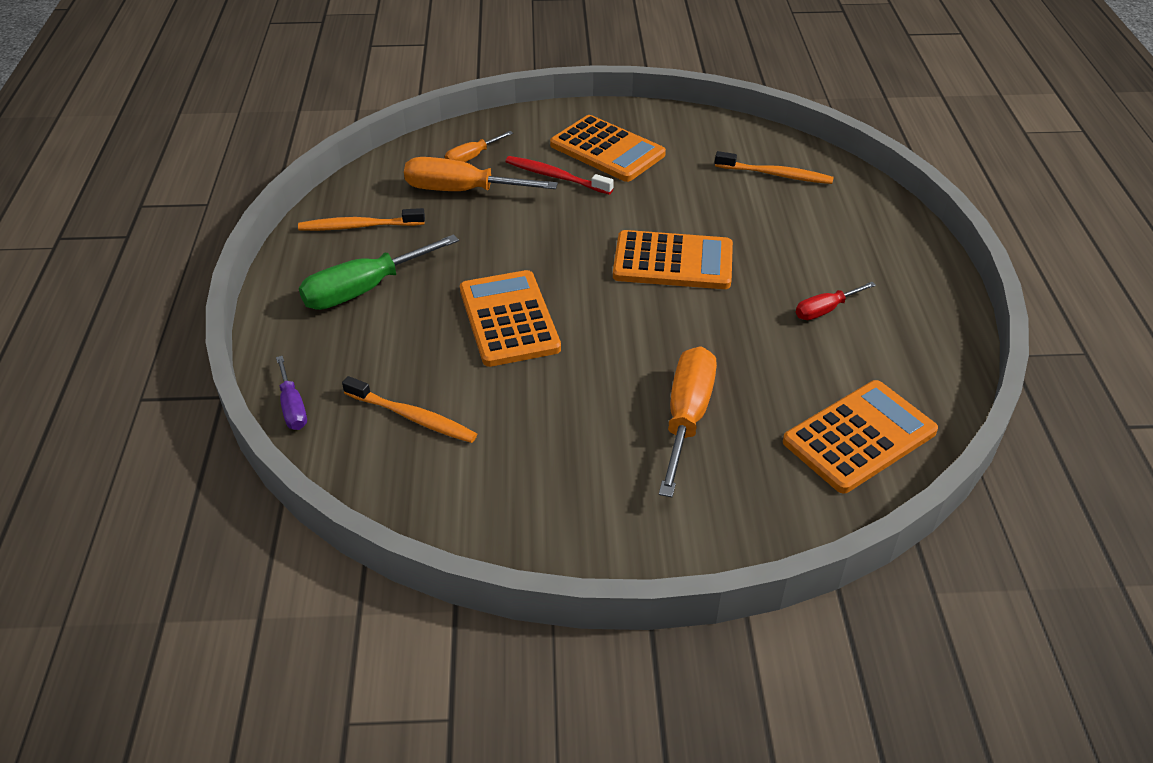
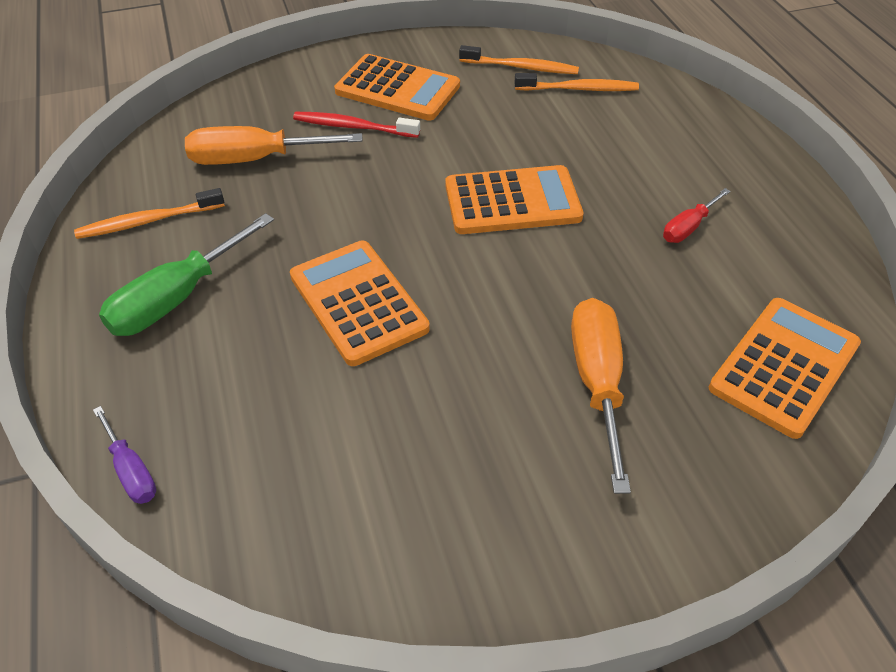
camera: 15 degrees left, 5 degrees up
orange toothbrush [342,376,477,443] -> orange toothbrush moved to [459,45,579,74]
orange screwdriver [445,131,513,162] -> none

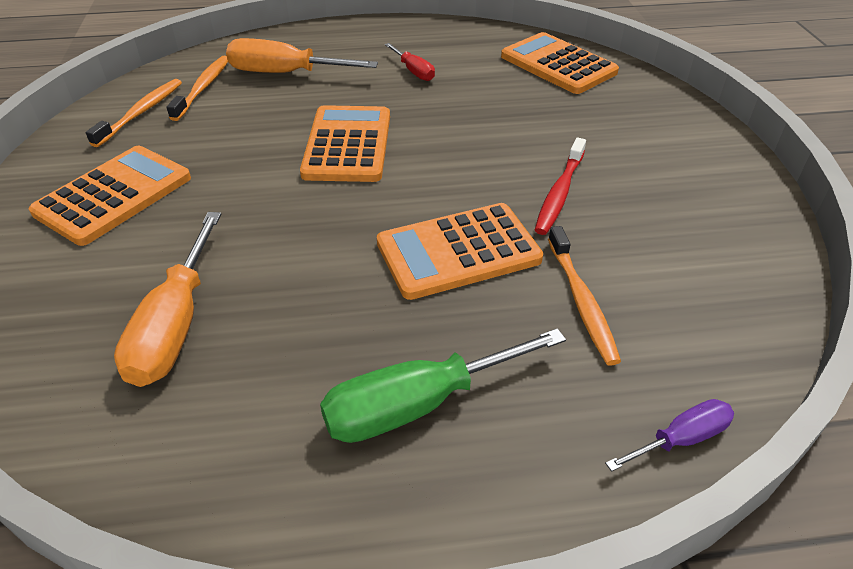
camera: 80 degrees left, 5 degrees down
orange toothbrush [74,188,225,239] -> orange toothbrush moved to [548,226,621,366]
green screwdriver [99,213,274,336] -> green screwdriver turned 105 degrees clockwise [320,328,566,443]
red toothbrush [293,112,420,138] -> red toothbrush moved to [535,138,586,235]
orange screwdriver [571,298,631,494] -> orange screwdriver moved to [226,38,378,73]

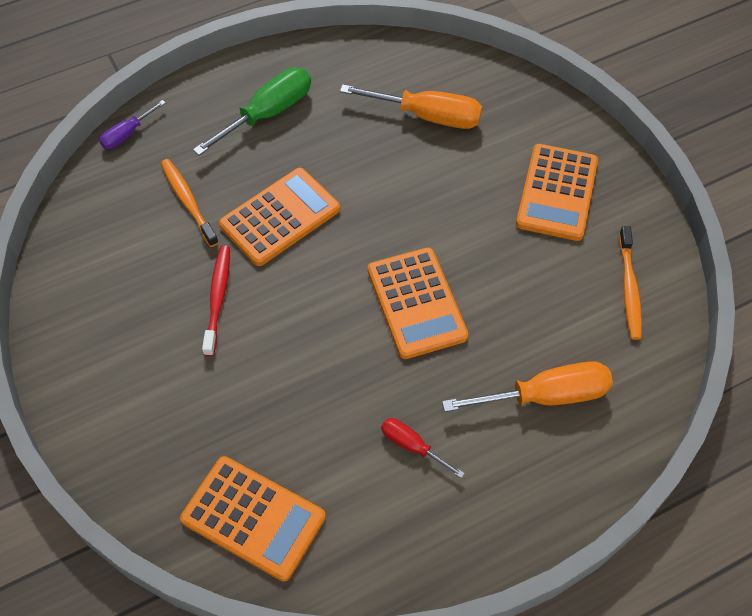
camera: 160 degrees right, 15 degrees up
orange screwdriver [114,212,221,387] -> orange screwdriver turned 120 degrees clockwise [340,84,482,129]
orange toothbrush [166,56,228,121] -> none

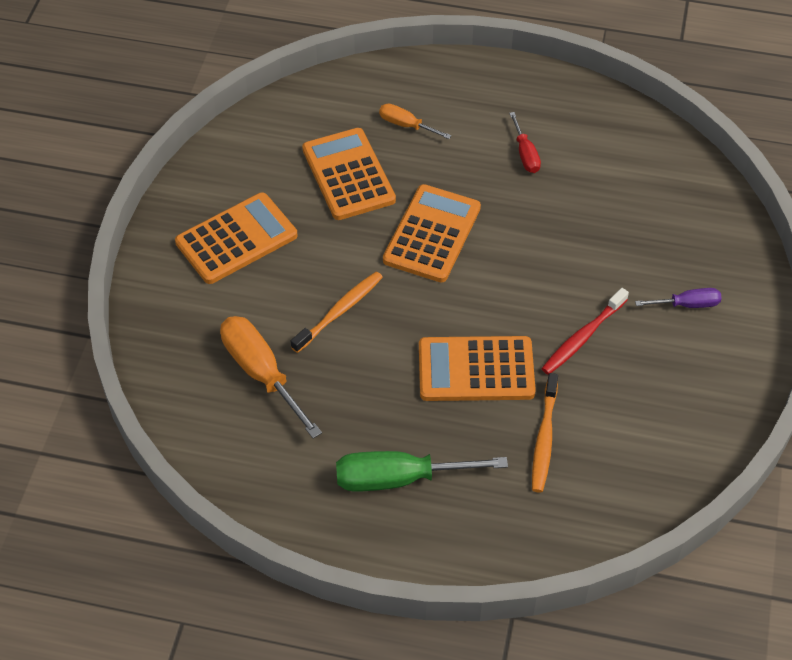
camera: 140 degrees left, 5 degrees down
purple screwdriver [99,100,166,149] -> purple screwdriver moved to [635,288,722,308]
orange calculator [180,456,326,581] -> orange calculator moved to [302,128,396,220]
orange screwdriver [442,361,613,412] -> orange screwdriver [379,104,452,139], size x0.55
orange toothbrush [619,226,642,340] -> orange toothbrush moved to [291,272,383,353]

